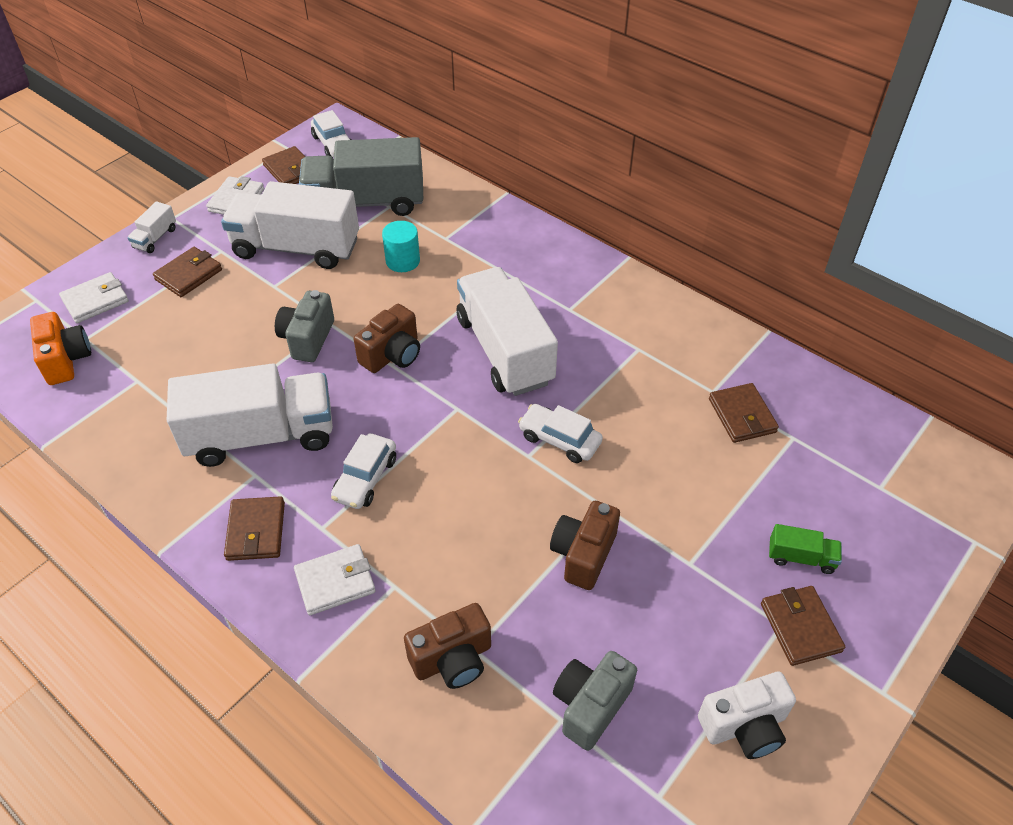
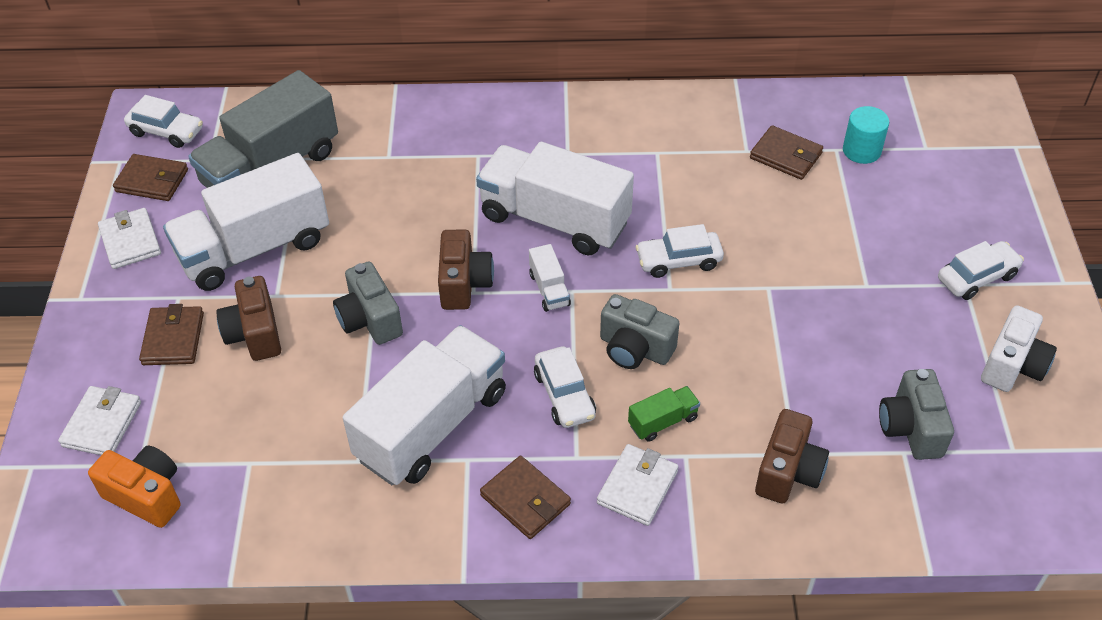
camera: 40 degrees left, 0 degrees up
white truck [127,201,176,253] -> white truck moved to [529,244,571,312]
turquoise cylinder [382,221,420,272] -> turquoise cylinder moved to [843,106,889,164]
brown camera [550,501,620,590] -> brown camera moved to [216,276,281,361]
brown wallet [761,586,845,666] -> white car [938,241,1024,300]
green truck [769,524,842,574] -> green truck moved to [628,386,700,442]
none -> grey camera [600,294,679,369]

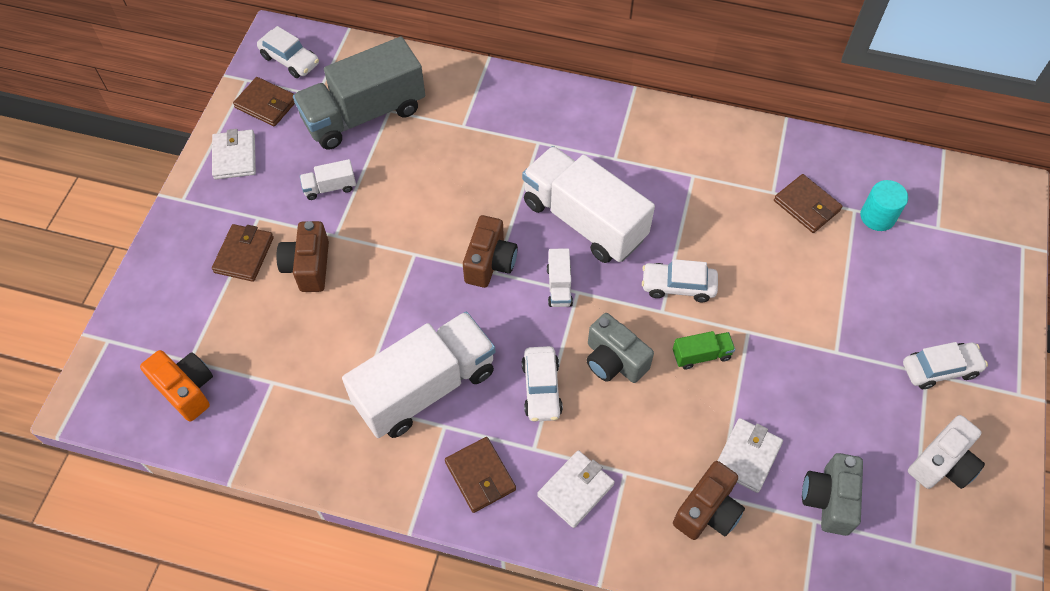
camera: 15 degrees right, 10 degrees up
white wallet [58,386,141,455] -> white wallet moved to [718,418,783,493]
white truck [163,153,329,291] -> white truck [300,159,356,200], size x0.41
grey camera [333,261,403,345] -> none
green truck [628,386,700,442] -> green truck moved to [673,331,735,369]

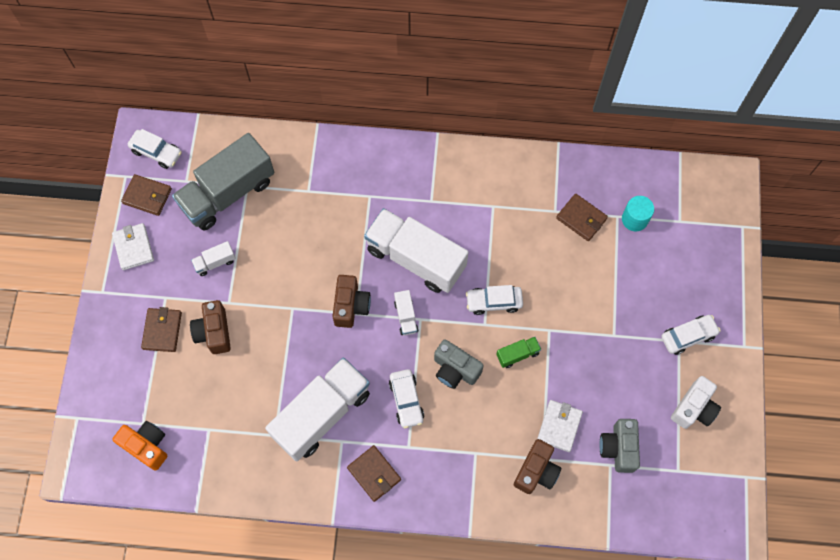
camera: 10 degrees left, 10 degrees up
white wallet [537,450,615,528] -> none

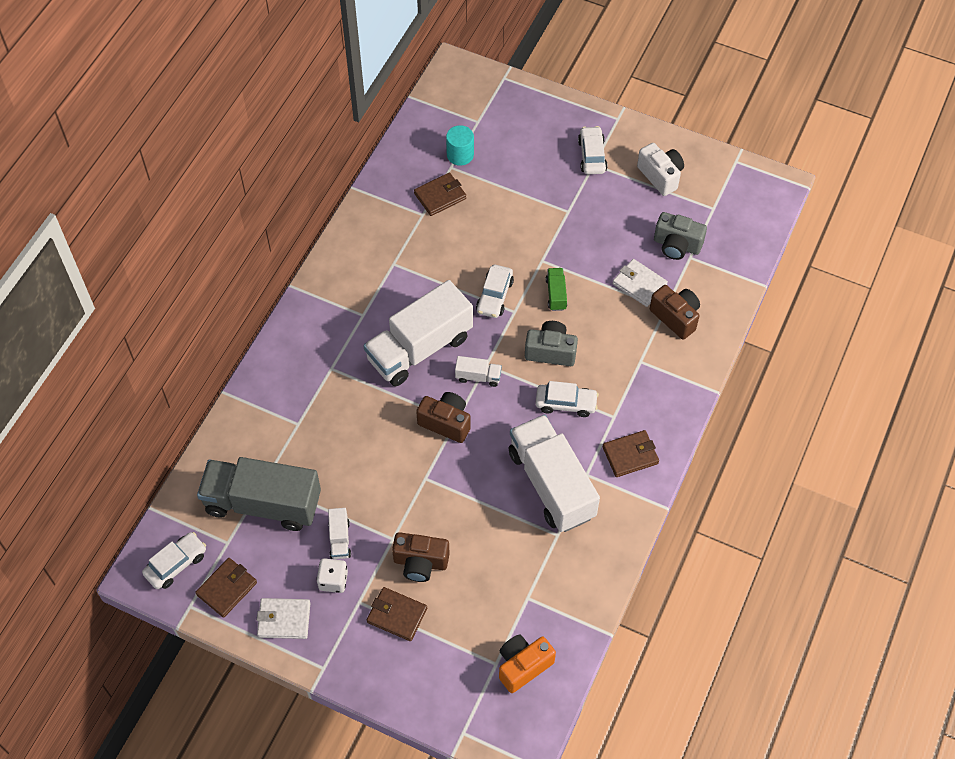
camera: 70 degrees left, 10 degrees down
grey truck [172,133,274,230] -> grey truck turned 120 degrees clockwise [197,457,321,531]
grey camera [434,339,484,389] -> grey camera turned 135 degrees counterclockwise [525,321,578,366]
none -> white dice [317,558,348,593]

